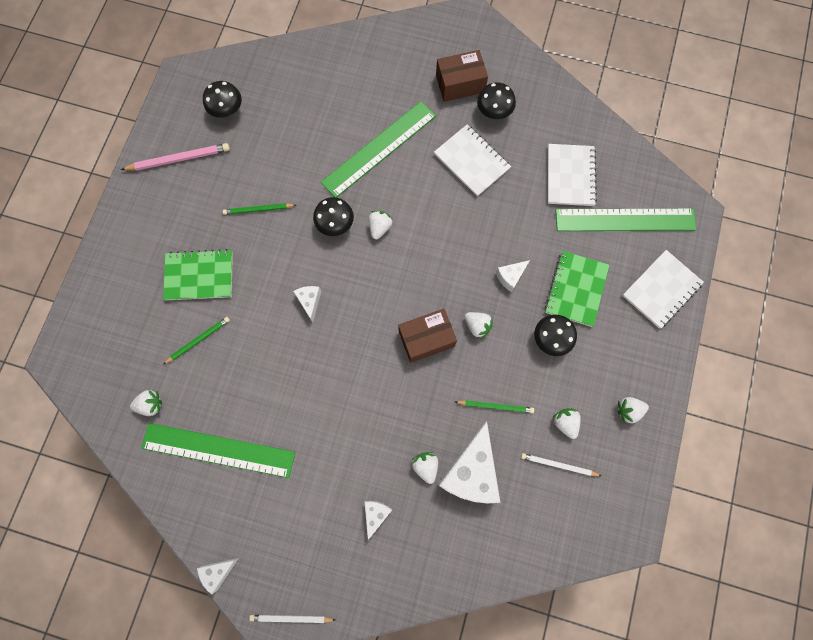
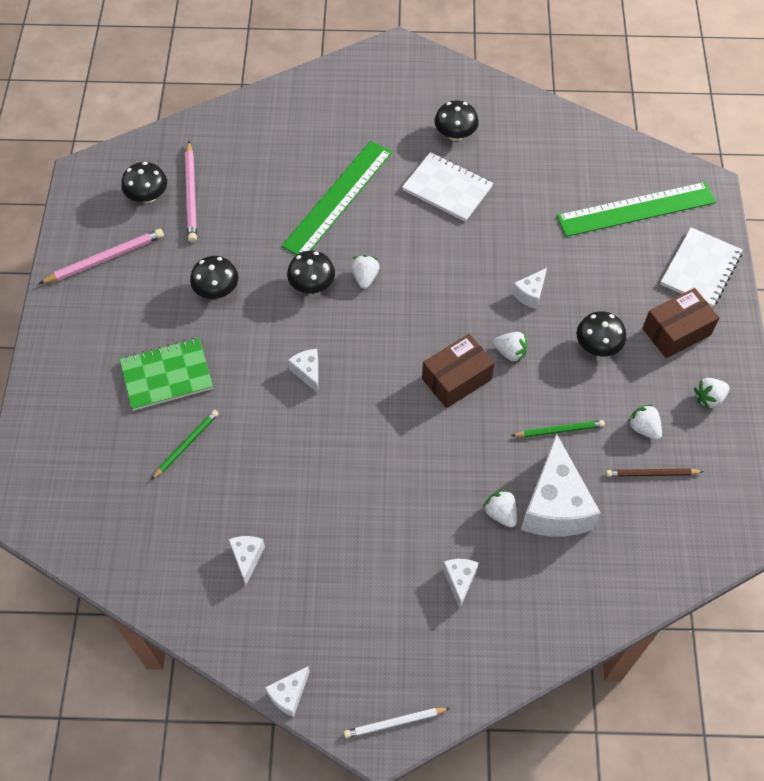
camera: 15 degrees left, 15 degrees down
white strawberry [130,390,162,416] -> none
green ruler [141,423,295,478] -> white cheese [228,536,265,585]
green pencil [223,203,296,215] -> black mushroom [190,256,239,299]
brown box [436,50,488,102] -> brown box moved to [642,288,720,358]
white pencil [521,453,602,476] -> brown pencil [606,468,704,477]
green notebook [545,251,609,327] -> none
white notebook [548,144,597,206] -> none
none -> pink pencil [185,141,197,243]

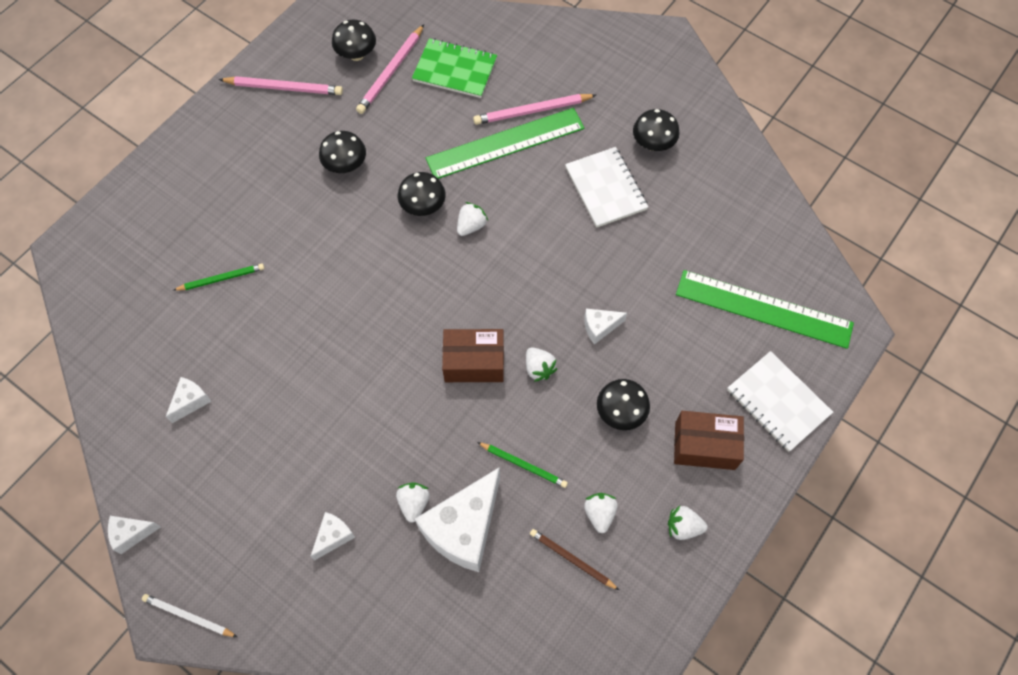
camera: 35 degrees right, 5 degrees up
green notebook [120,338,213,411] -> green notebook moved to [412,38,497,98]
white cheese [288,349,318,393] -> none
white notebook [660,227,743,308] -> white notebook turned 75 degrees clockwise [727,351,833,452]
none -> pink pencil [473,94,596,125]

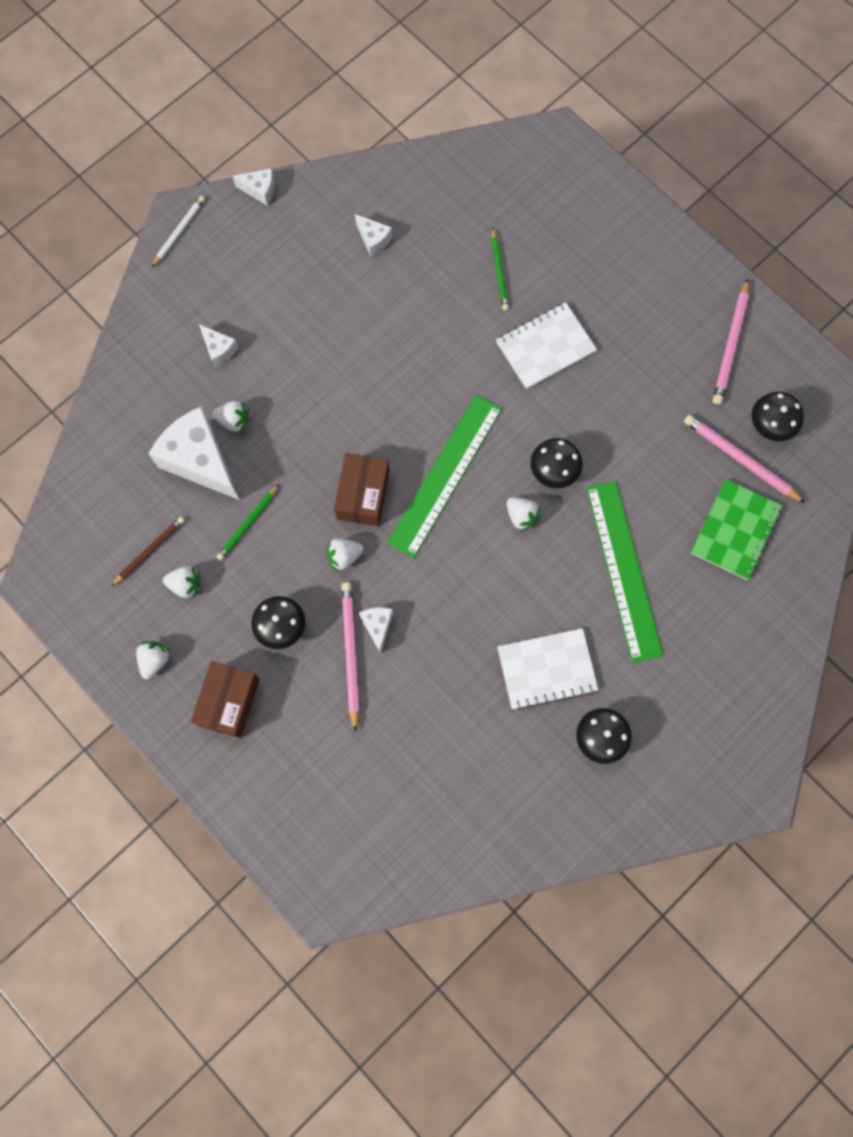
camera: 100 degrees right, 10 degrees up
white cheese [108,516,161,554] -> white cheese turned 105 degrees clockwise [233,168,275,206]
black mushroom [319,131,366,173] -> none
pink pencil [473,94,596,125] -> pink pencil moved to [341,582,359,733]
green ruler [676,270,854,349] -> green ruler moved to [387,395,502,558]
white notebook [727,351,833,452] -> white notebook moved to [496,302,597,389]

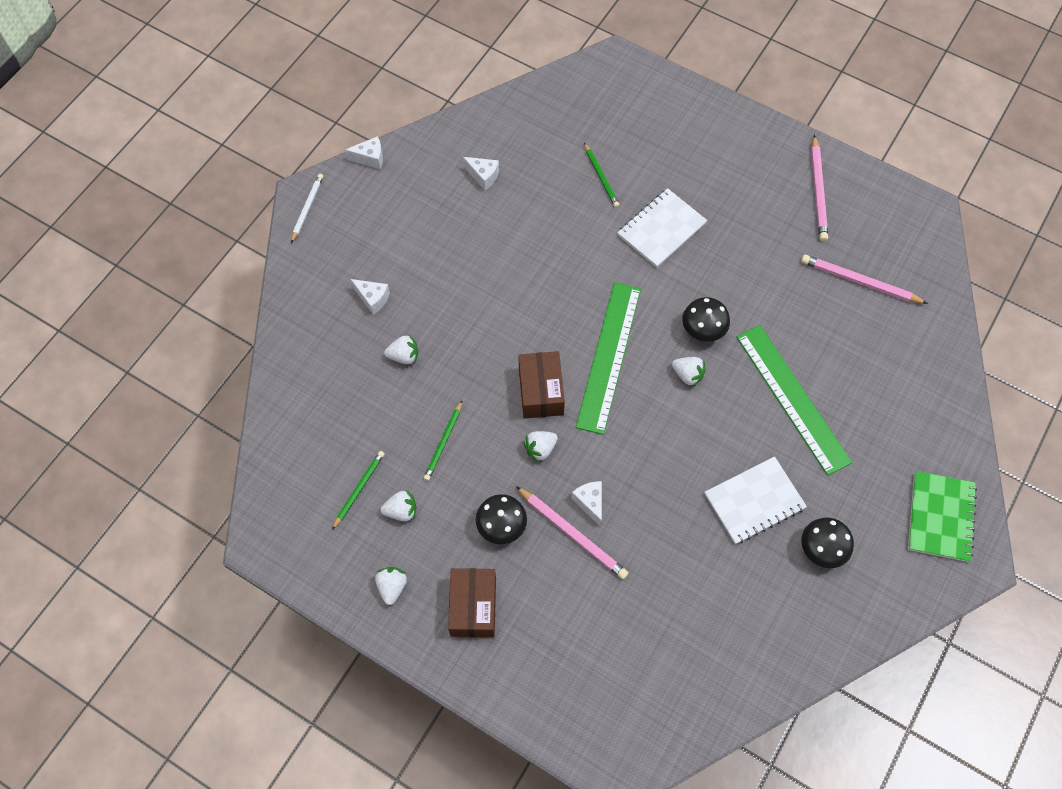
camera: 15 degrees left, 10 degrees down
brown pencil [111,517,185,587] -> green pencil [332,451,385,530]
white cheese [148,406,240,500] -> none
pink pencil [341,582,359,733] -> pink pencil turned 150 degrees clockwise [516,486,628,580]
green notebook [691,479,782,580] -> green notebook moved to [908,471,977,562]
black mushroom [752,392,804,441] -> none

